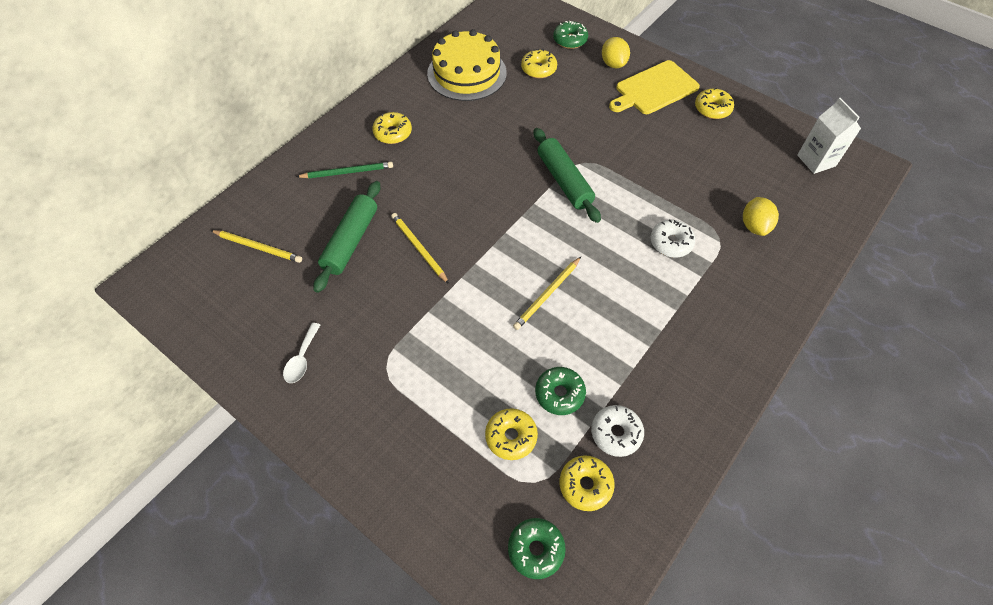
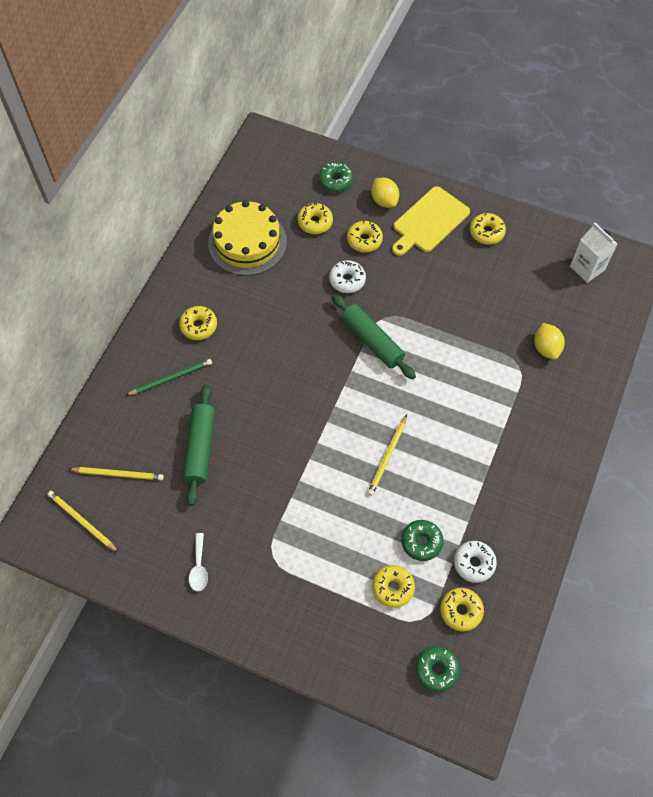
camera: 15 degrees left, 5 degrees up
yellow pencil [391,213,449,284] -> yellow pencil moved to [47,491,118,552]
white donut [651,219,695,258] -> white donut moved to [329,260,366,293]
none -> yellow donut [347,220,383,252]

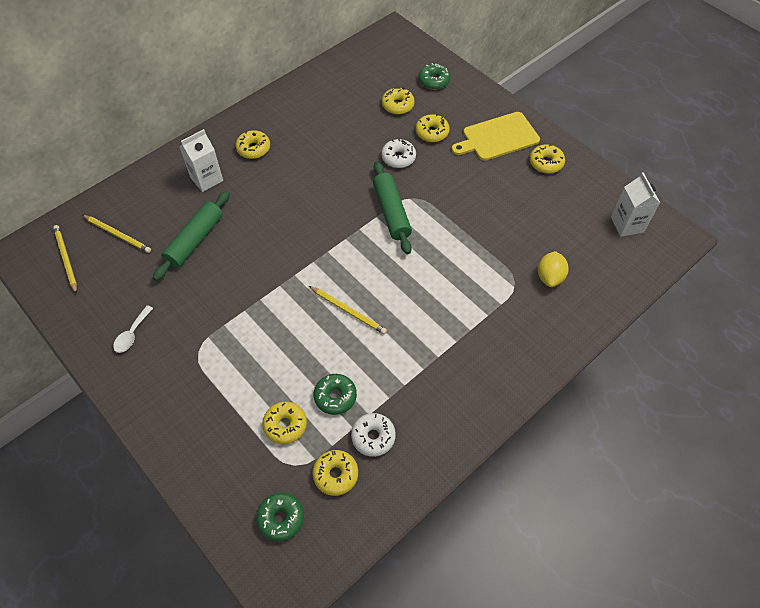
camera: 25 degrees right, 5 degrees down
green pencil [126,359,212,395] -> white carton [179,129,223,192]
yellow cake [208,200,287,276] -> none
yellow pencil [367,415,407,496] -> yellow pencil turned 105 degrees counterclockwise [309,286,387,334]
yellow lemon [371,178,399,208] -> none

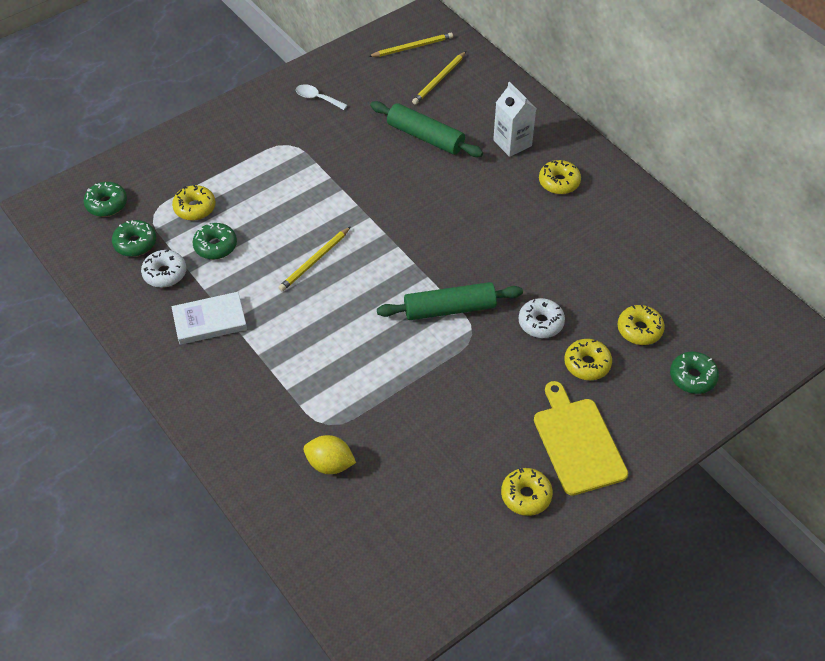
camera: 95 degrees right, 5 degrees down
yellow donut [312,450,358,496] -> green donut [112,220,156,257]
white carton [611,172,660,237] -> none
none -> white book [172,292,247,345]

